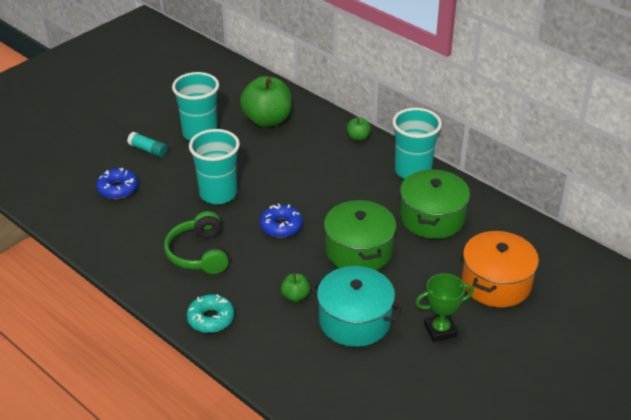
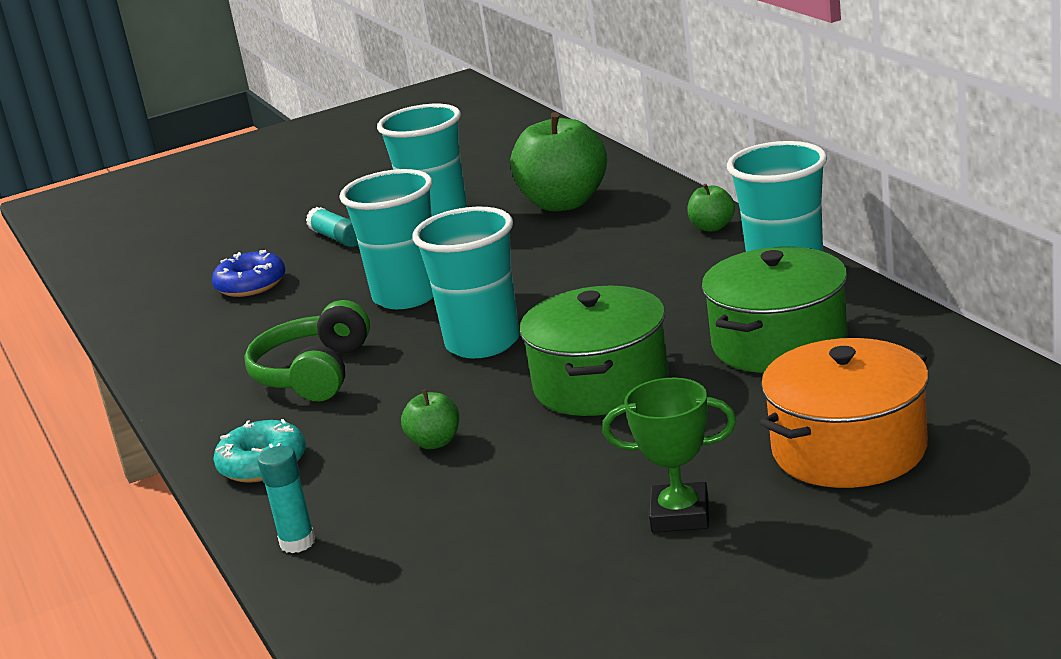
camera: 25 degrees right, 15 degrees down
blue donut [260,203,303,238] -> turquoise cup [412,207,520,358]
turquoise pot [310,266,403,347] -> none
none -> turquoise glue stick [258,446,315,553]

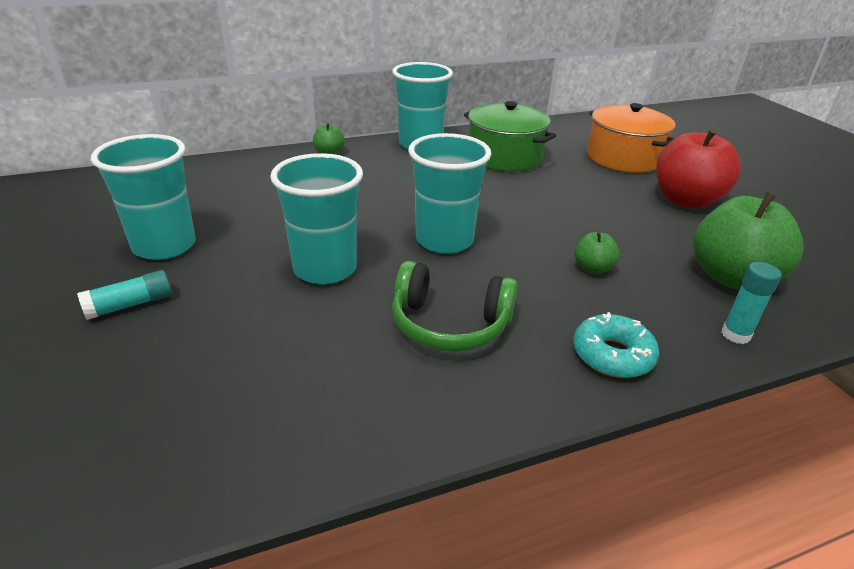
camera: 90 degrees left, 10 degrees up
blue donut [212,250,285,297] -> none
green apple [510,112,607,212] -> green apple moved to [694,191,804,290]
green pot [520,286,669,416] -> none
green trophy [602,378,736,533] -> red apple [656,128,741,209]

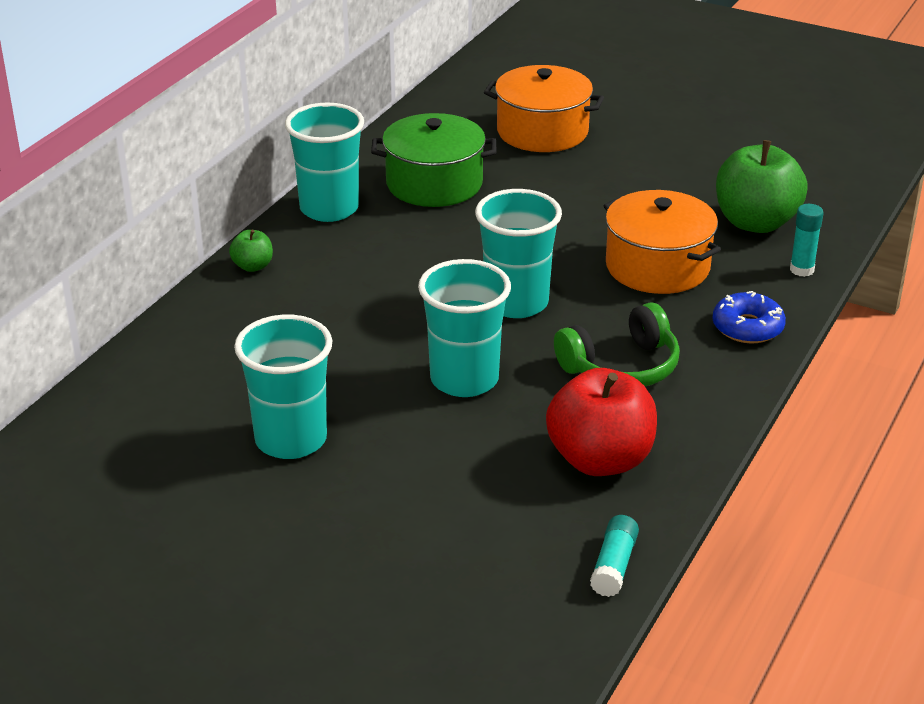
camera: 40 degrees left, 0 degrees up
turquoise glue stick [77,270,172,320] -> turquoise glue stick moved to [590,515,639,597]
turquoise donut [573,312,659,378] -> blue donut [712,291,786,343]
green apple [575,231,620,274] -> orange pot [604,190,721,294]
red apple [656,128,741,209] -> red apple moved to [546,368,657,476]

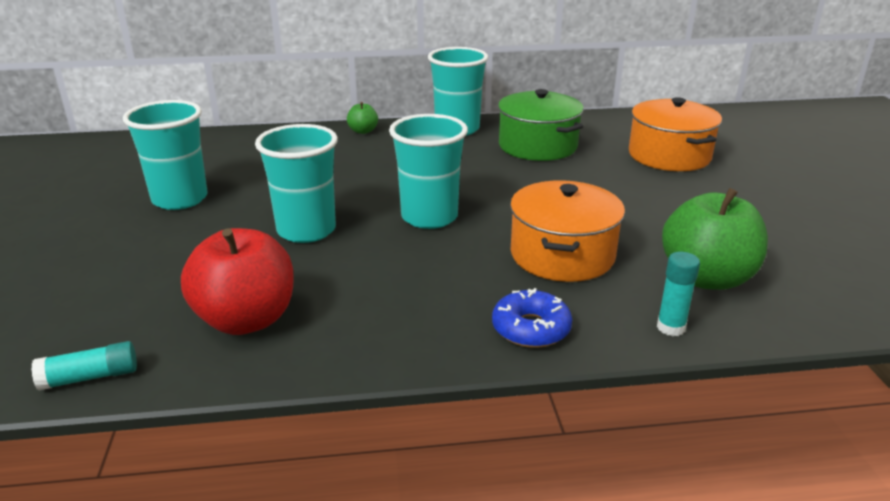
camera: 55 degrees right, 5 degrees down
green headphones [554,302,680,386] -> none

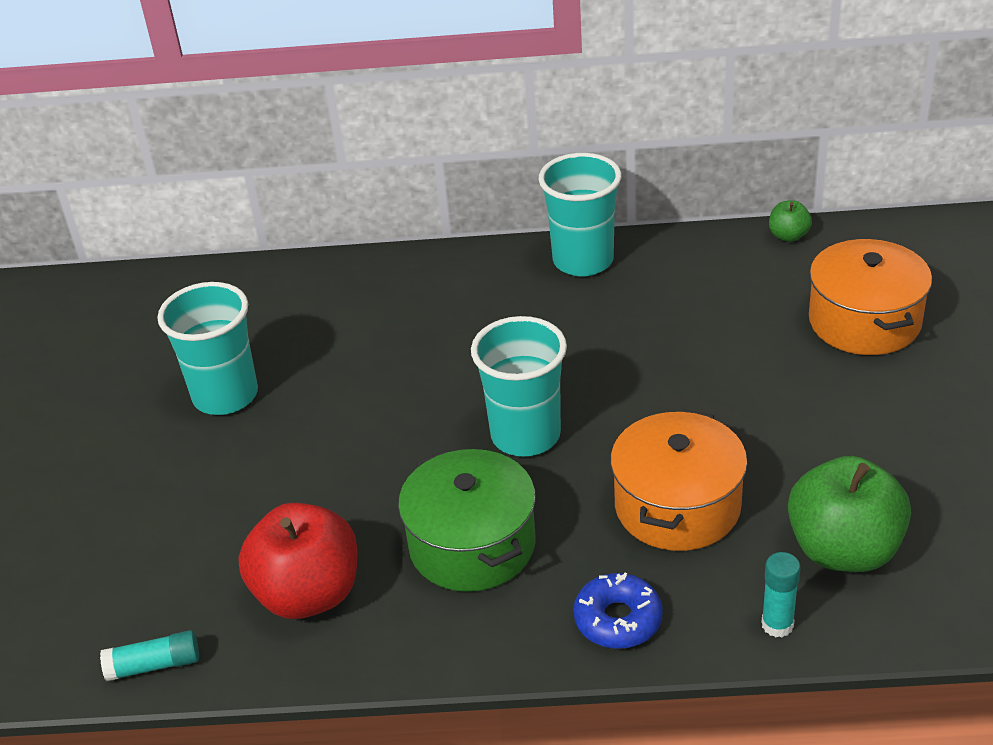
camera: 10 degrees right, 10 degrees up
turquoise cup [255,124,338,243] -> none
green apple [347,102,378,134] -> green apple moved to [769,200,812,242]
green pot [498,89,584,161] -> green pot moved to [398,449,536,592]

